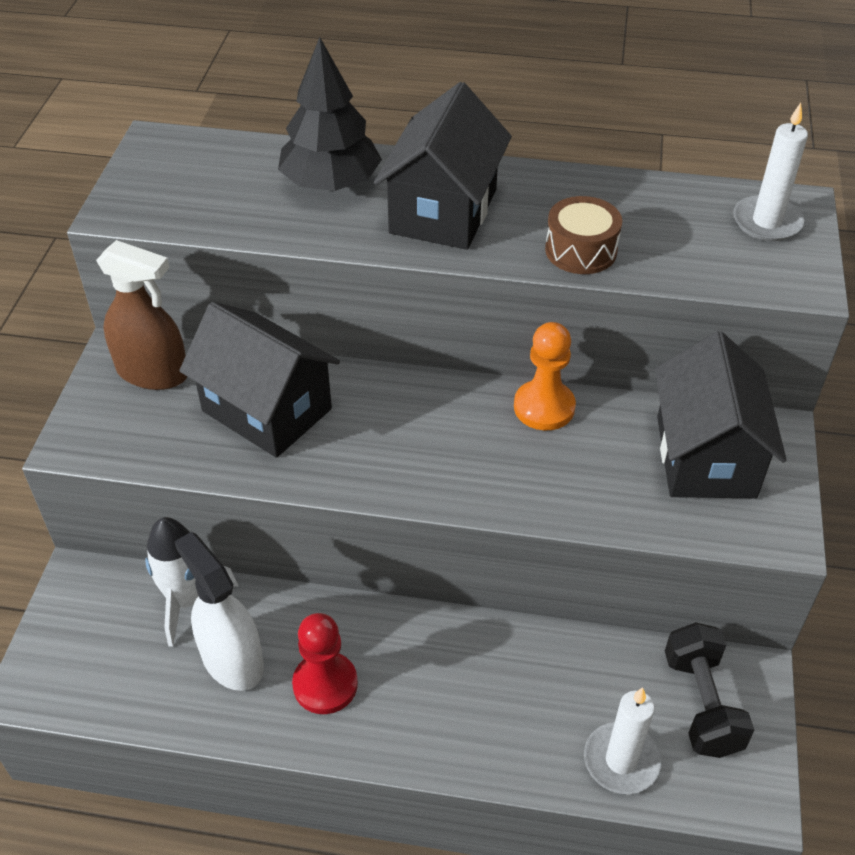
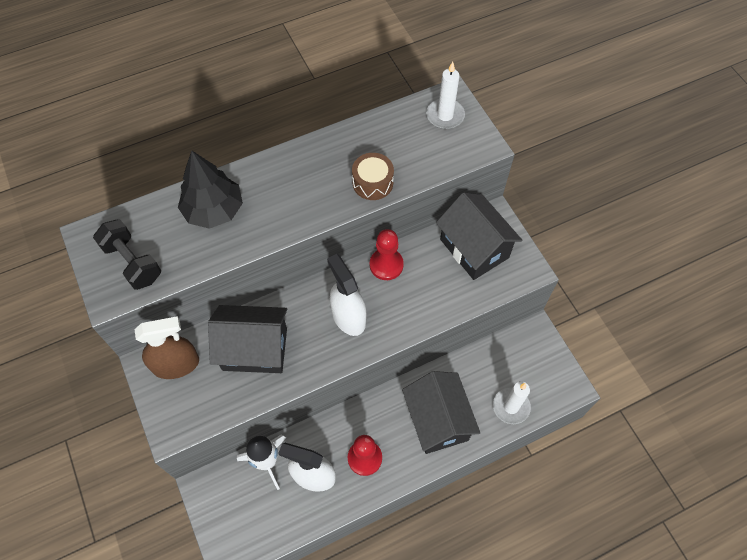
camera: 35 degrees left, 15 degrees up
black house [374,82,512,250] -> black house moved to [402,371,480,454]
orange pawn [514,322,576,430] -> red pawn [370,229,404,280]
black dumbbell [665,622,754,758] -> black dumbbell moved to [93,219,161,290]
none -> white spray bottle [327,254,366,336]

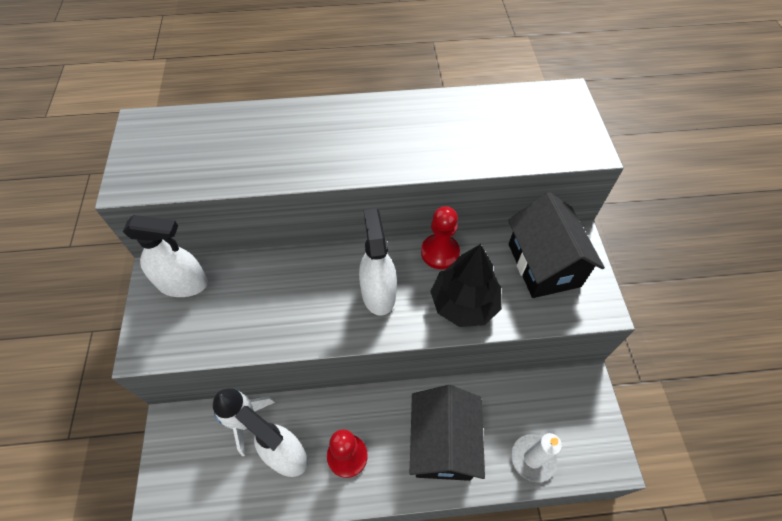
camera: 20 degrees right, 5 degrees down
black dumbbell [93,219,161,290] -> none
brown spray bottle [134,316,199,379] -> white spray bottle [123,215,208,297]
black tree [178,151,243,229] -> black tree moved to [430,244,502,327]
black house [208,305,287,373] -> none
brown drum [352,153,394,200] -> none
white candle [426,62,465,129] -> none

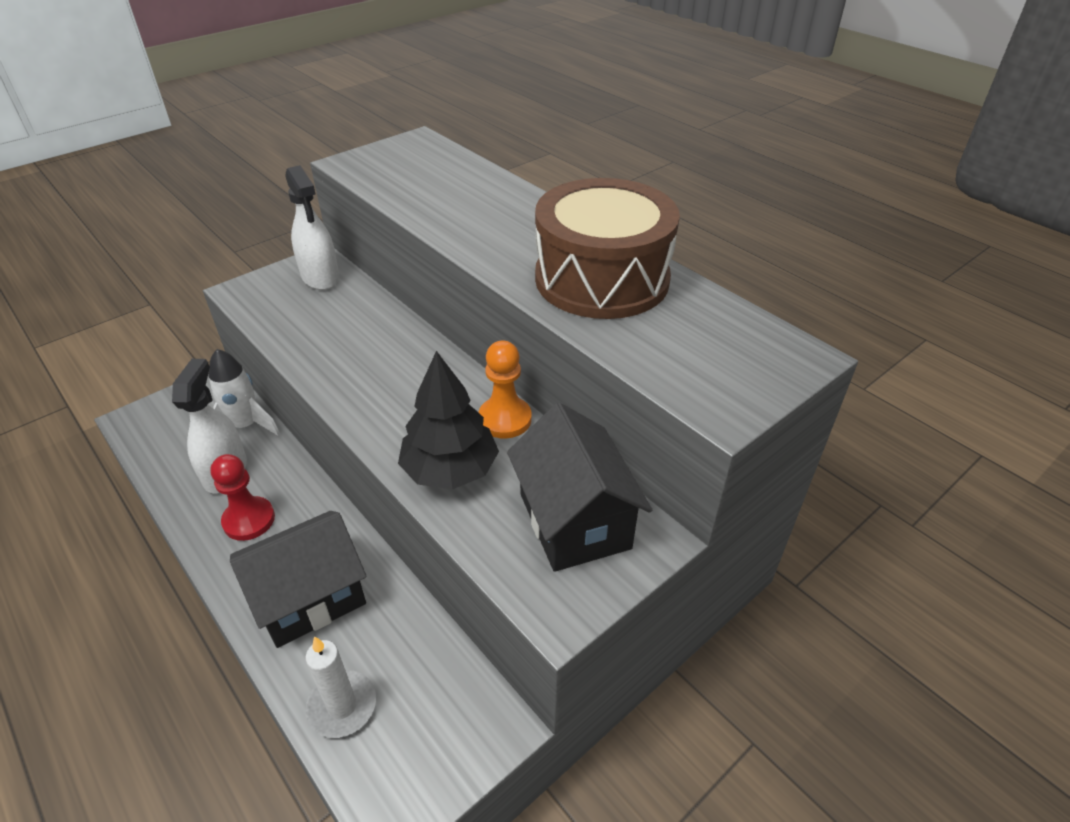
camera: 55 degrees right, 15 degrees down
white spray bottle [359,208,397,316] -> none
red pawn [421,206,460,269] -> orange pawn [478,340,532,438]
black house [508,192,605,298] -> black house turned 60 degrees counterclockwise [507,403,652,572]
none -> brown drum [535,178,680,319]

